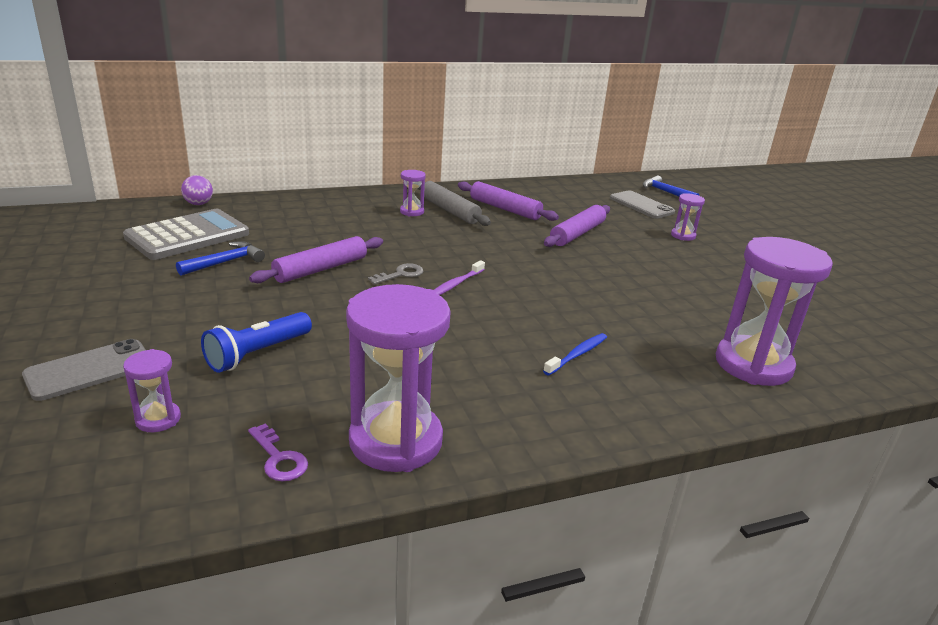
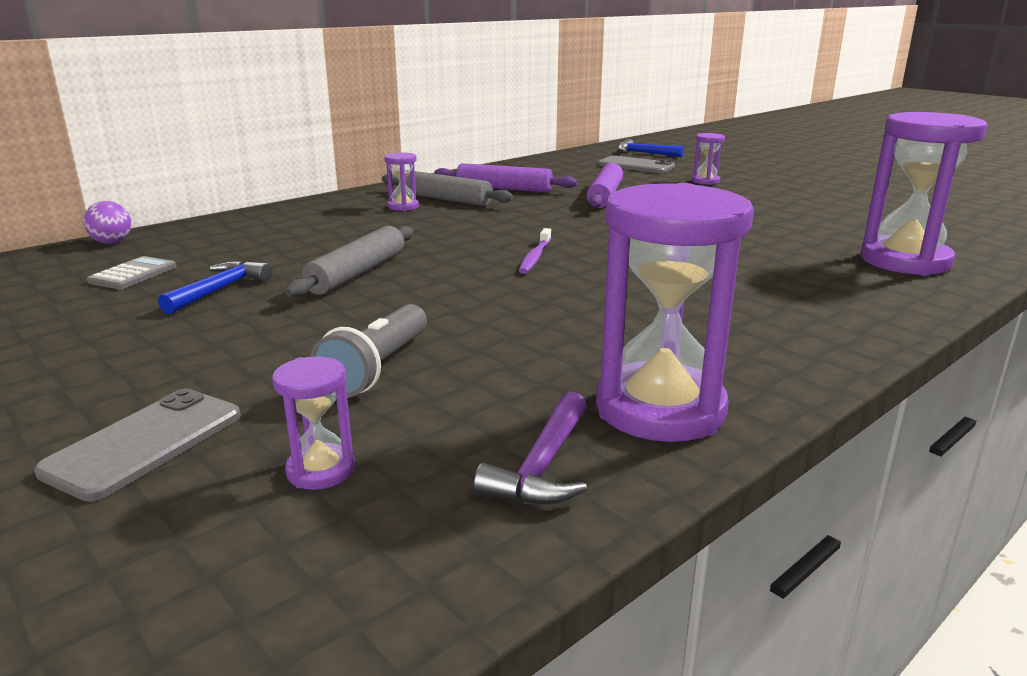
camera: 20 degrees left, 5 degrees down
grey calculator [123,209,249,260] -> grey calculator [87,256,176,289], size x0.48
blue flashlight [201,312,312,373] -> grey flashlight [311,304,427,398]
purple key [248,424,308,481] -> purple hammer [474,391,587,505]
purple rolling pin [249,236,383,283] -> grey rolling pin [285,226,413,298]
grey key [368,263,423,285] -> none
blue toothbrush [543,333,607,375] -> none

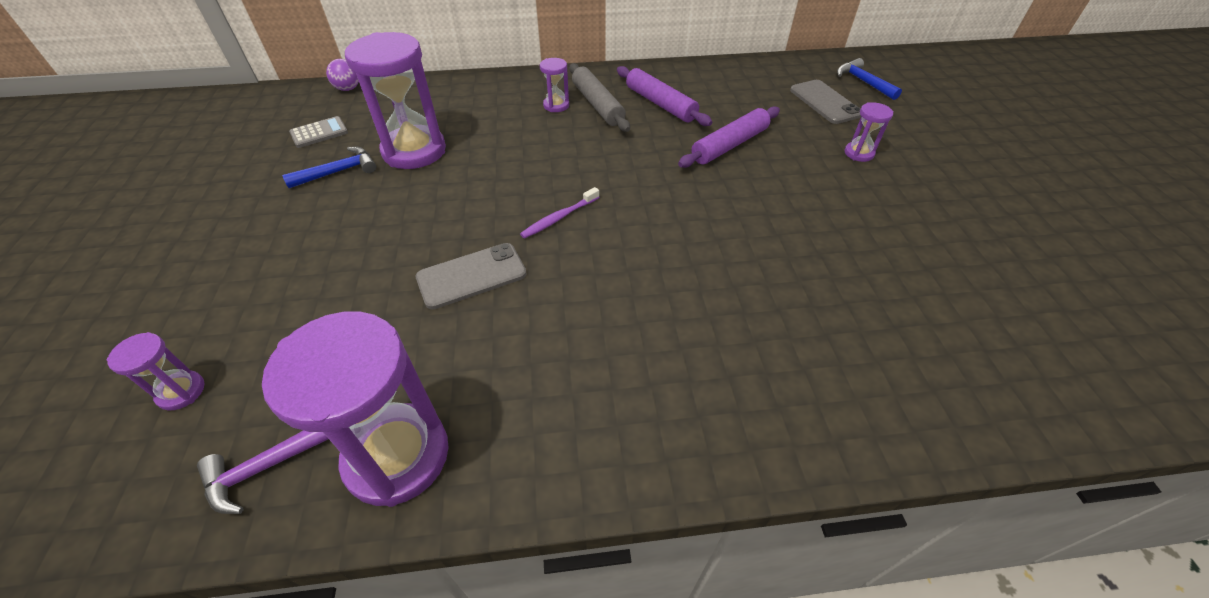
camera: 35 degrees right, 25 degrees up
grey phone [34,389,241,501] -> grey phone moved to [416,243,527,309]
grey rolling pin [285,226,413,298] -> none
grey flashlight [311,304,427,398] -> none
purple hourglass [861,112,988,276] -> purple hourglass moved to [345,32,446,169]

